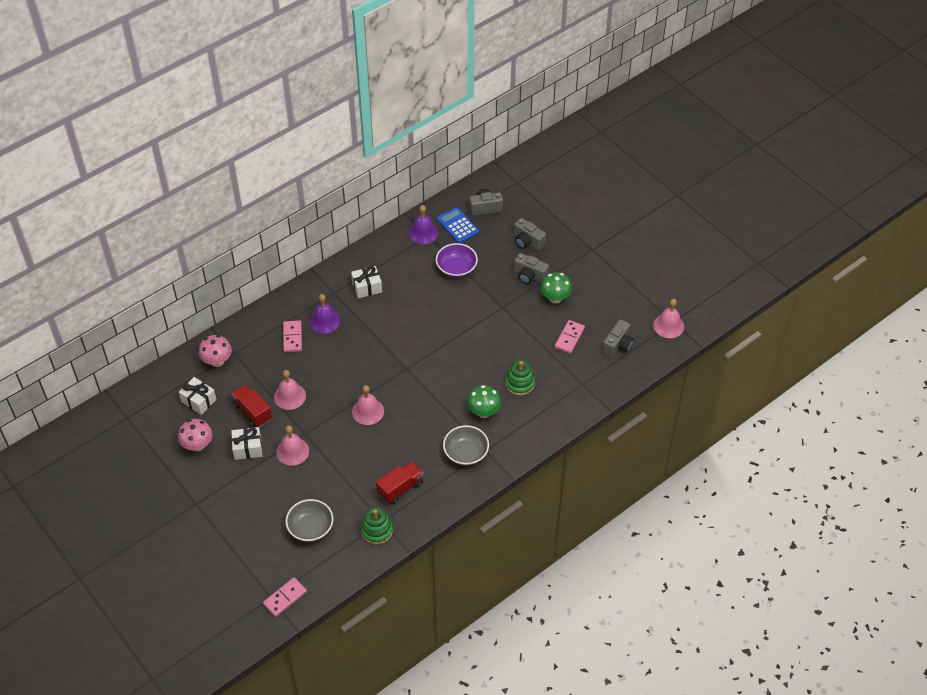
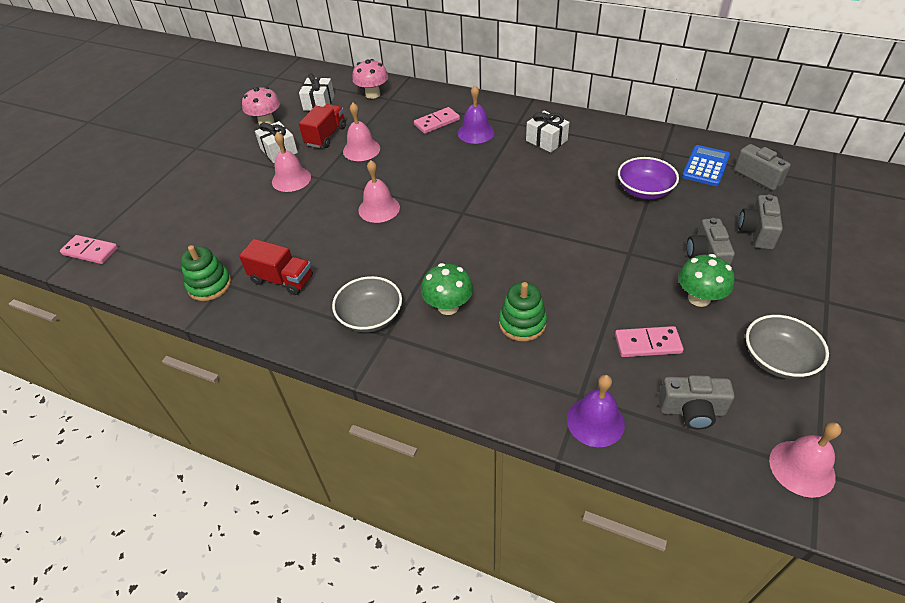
camera: 65 degrees right, 5 degrees down
grey bowl [285,499,333,542] -> grey bowl moved to [746,315,829,379]
purple bell [409,205,438,244] -> purple bell moved to [567,375,625,447]

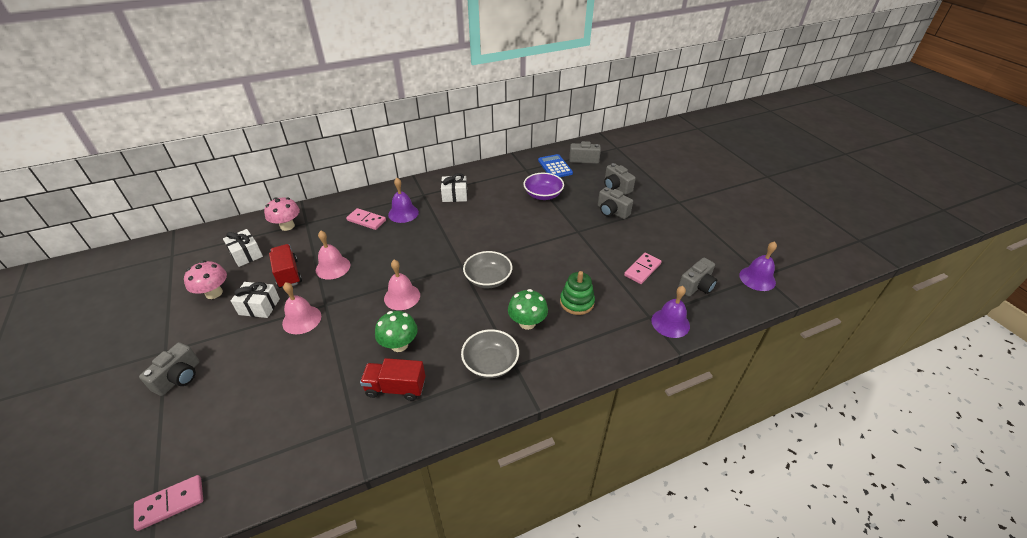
camera: 50 degrees left, 5 degrees down
green stacking toy [180,245,231,301] -> none
red truck [239,239,313,295] -> red truck turned 150 degrees counterclockwise [360,358,425,401]
pink domino [414,107,460,134] -> pink domino turned 75 degrees counterclockwise [346,208,386,230]
green mushroom [678,254,734,307] -> green mushroom moved to [375,311,418,352]
grey bowl [746,315,829,379] -> grey bowl moved to [463,251,512,288]
pink bell [769,422,841,498] -> purple bell [739,241,777,291]
none -> grey camera [139,342,200,396]

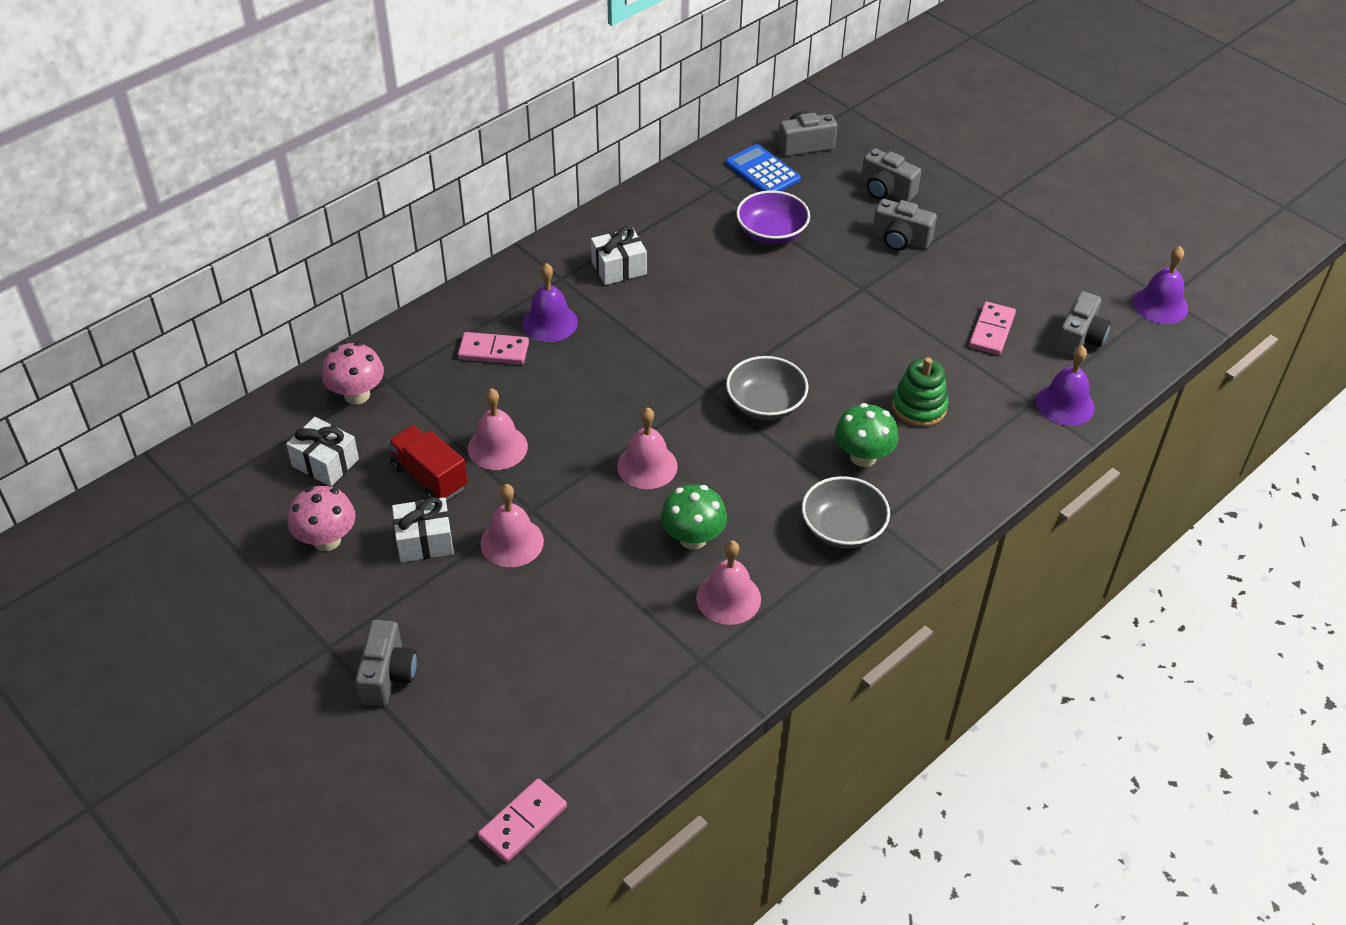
camera: 20 degrees left, 5 degrees up
red truck [360,358,425,401] -> pink bell [696,541,761,625]

